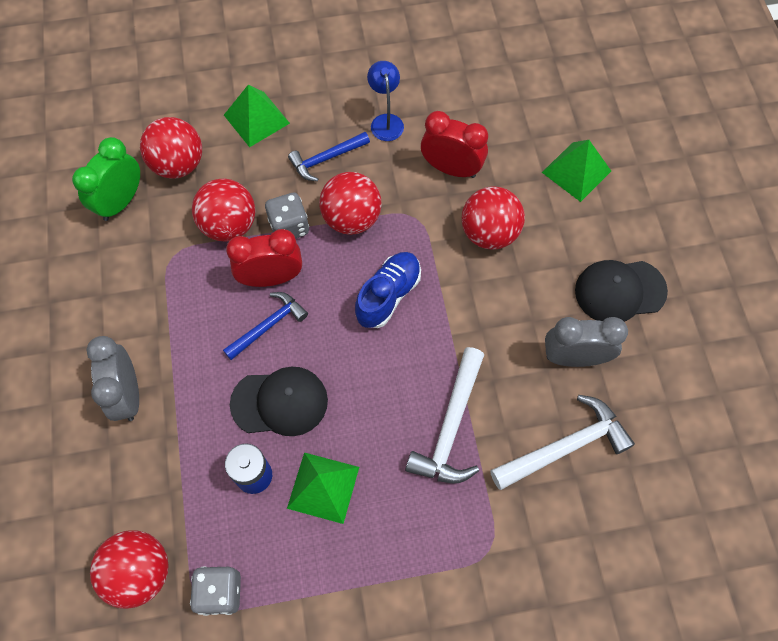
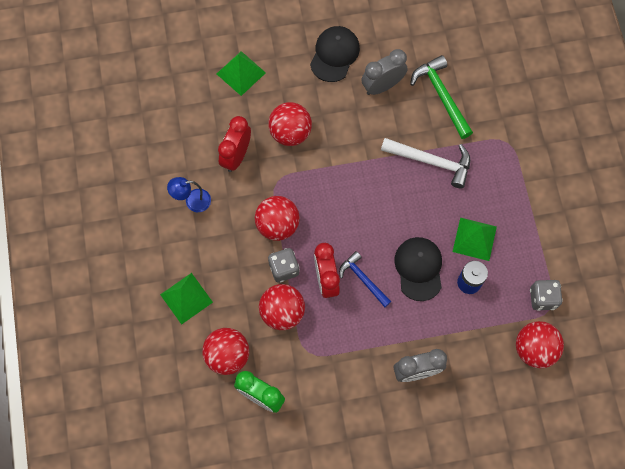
camera: 90 degrees left, 5 degrees up
blue hammer [288,132,370,181] -> none
blue shoe [355,252,421,328] -> none
white hammer [490,395,635,490] -> green hammer [410,55,473,139]
grey clock [545,317,628,367] -> grey clock turned 60 degrees clockwise [361,49,407,95]
black cap [575,260,668,322] -> black cap turned 150 degrees counterclockwise [310,26,360,82]

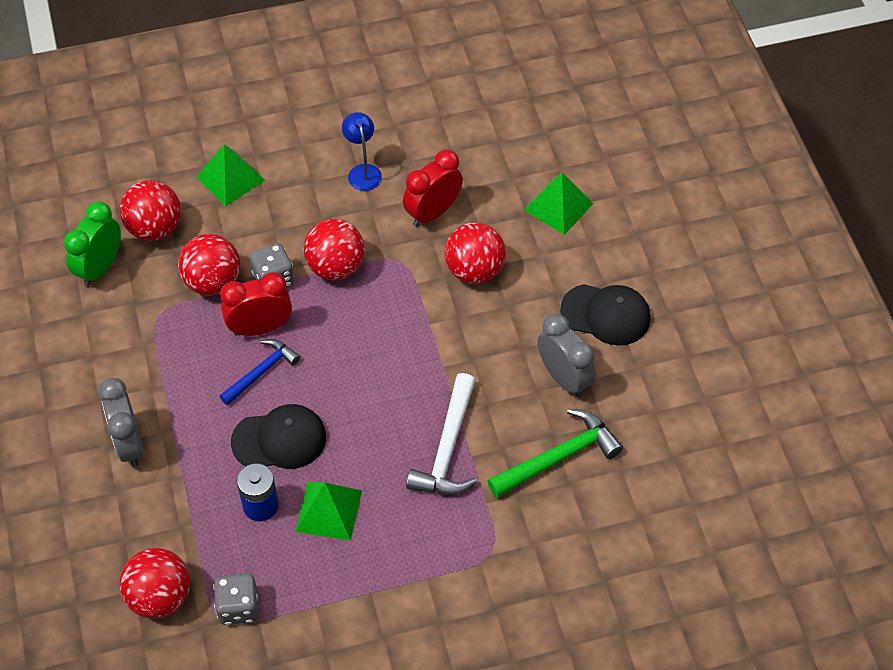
camera: 85 degrees right, 15 degrees down
red clock [218,116,251,172] -> red clock turned 60 degrees counterclockwise [403,150,463,227]

